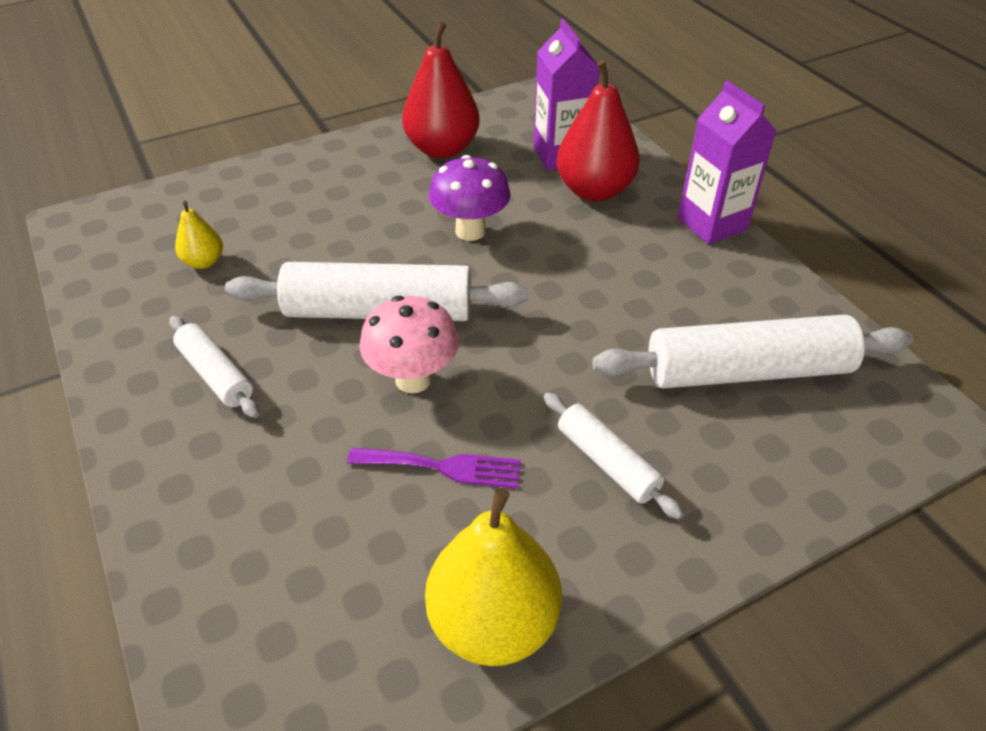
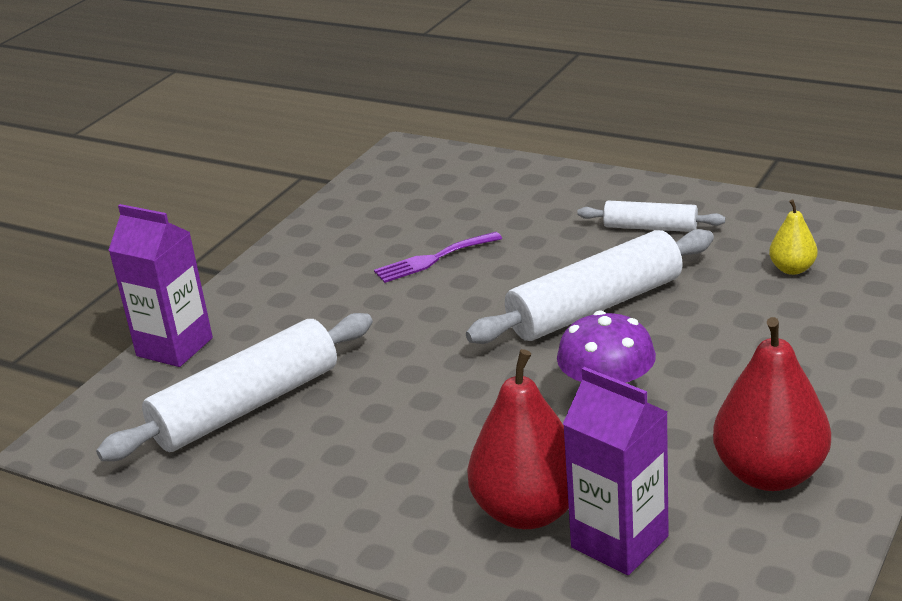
camera: 150 degrees right, 15 degrees down
pink mushroom [359,296,459,393] -> none
yellow pear [425,488,562,666] -> none
white rolling pin [544,392,684,520] -> none
purple carton [678,80,777,244] -> purple carton moved to [108,204,213,367]

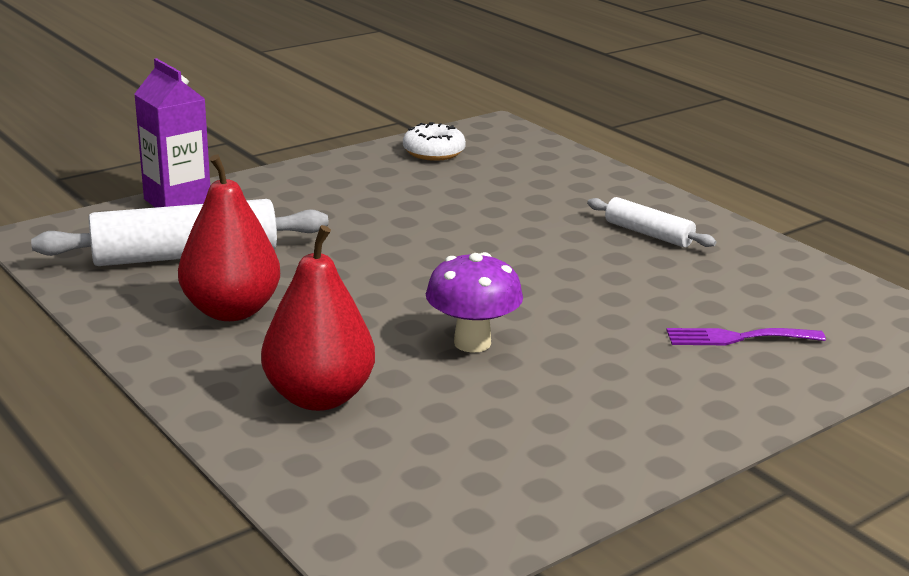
camera: 20 degrees right, 5 degrees down
purple fork [374,232,502,283] -> purple fork moved to [666,328,826,345]
white rolling pin [466,229,714,344] -> none
purple carton [563,367,669,575] -> none
red pear [713,317,831,491] -> red pear moved to [178,154,280,321]
yellow pear [769,199,817,275] -> none
none -> white donut [403,122,466,161]

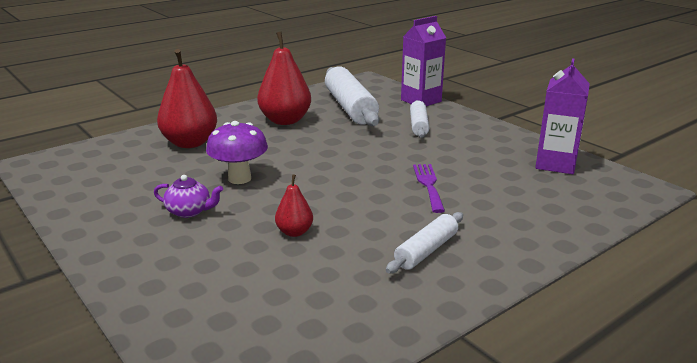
camera: 90 degrees right, 0 degrees up
white donut [403,122,466,161] -> purple carton [535,58,590,174]
purple fork [666,328,826,345] -> purple fork moved to [413,164,445,213]
none -> purple teapot [154,175,223,218]
none -> red pear [275,174,313,237]
none -> white rolling pin [410,100,429,138]

